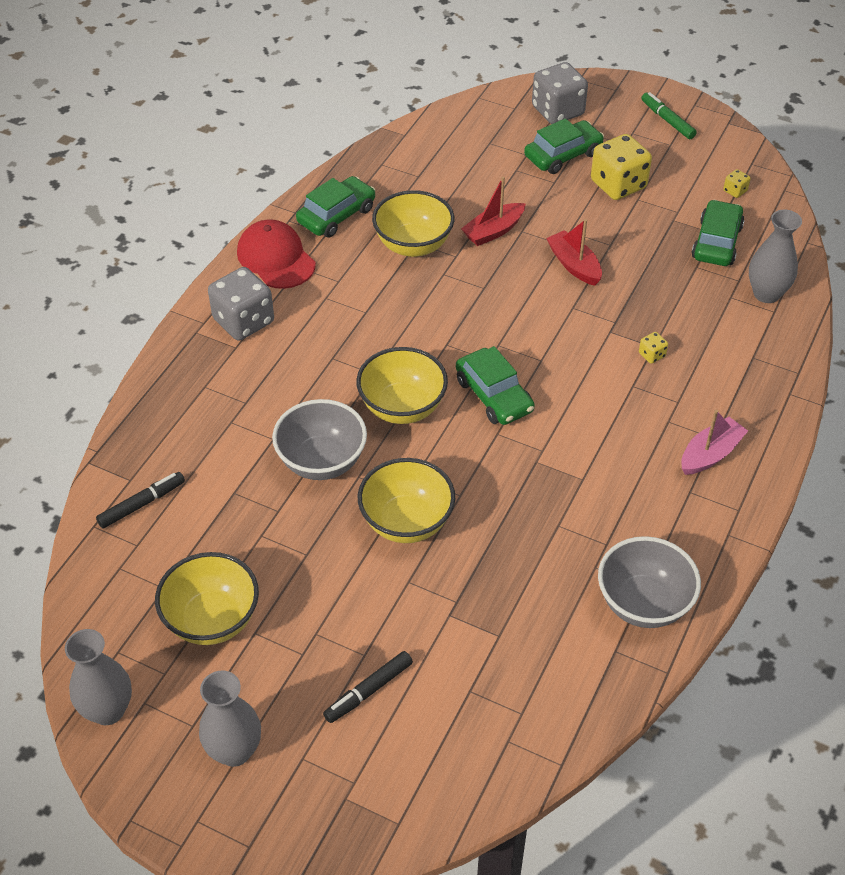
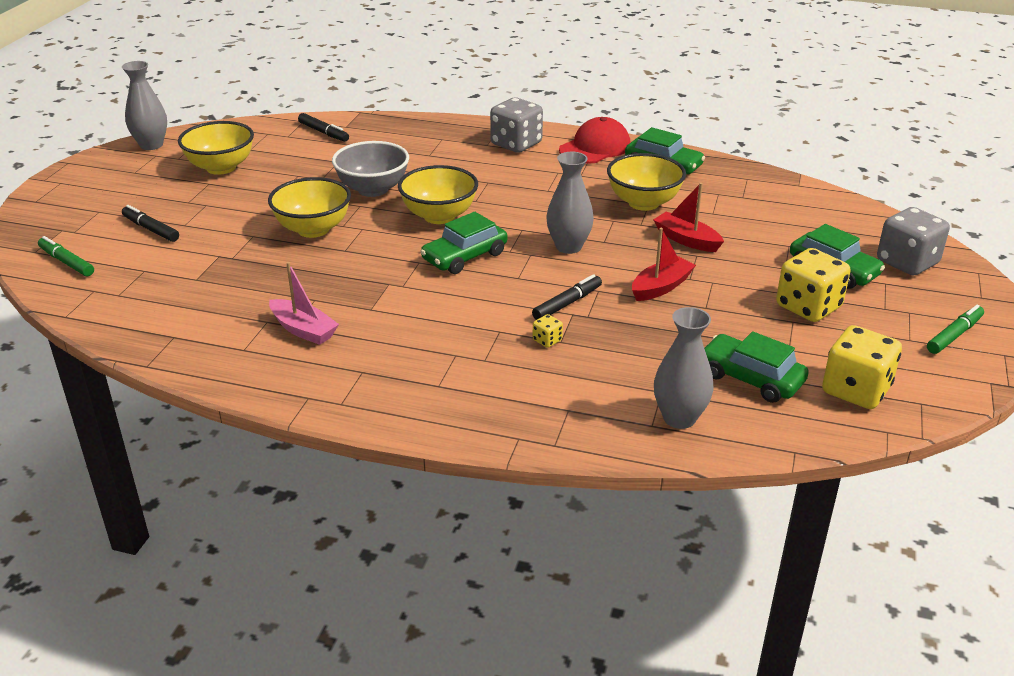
camera: 80 degrees right, 15 degrees down
grey vase [199,671,261,767] -> grey vase moved to [547,152,594,254]
grey bowl [598,536,701,628] -> none
pink boat [681,410,748,475] -> pink boat moved to [269,262,339,345]
green car [692,200,745,266] -> green car turned 150 degrees counterclockwise [704,331,809,403]
yellow dice [723,169,751,198] -> yellow dice [822,325,902,409], size x2.33
none -> green marker [38,236,94,276]
none -> black marker [532,274,602,320]

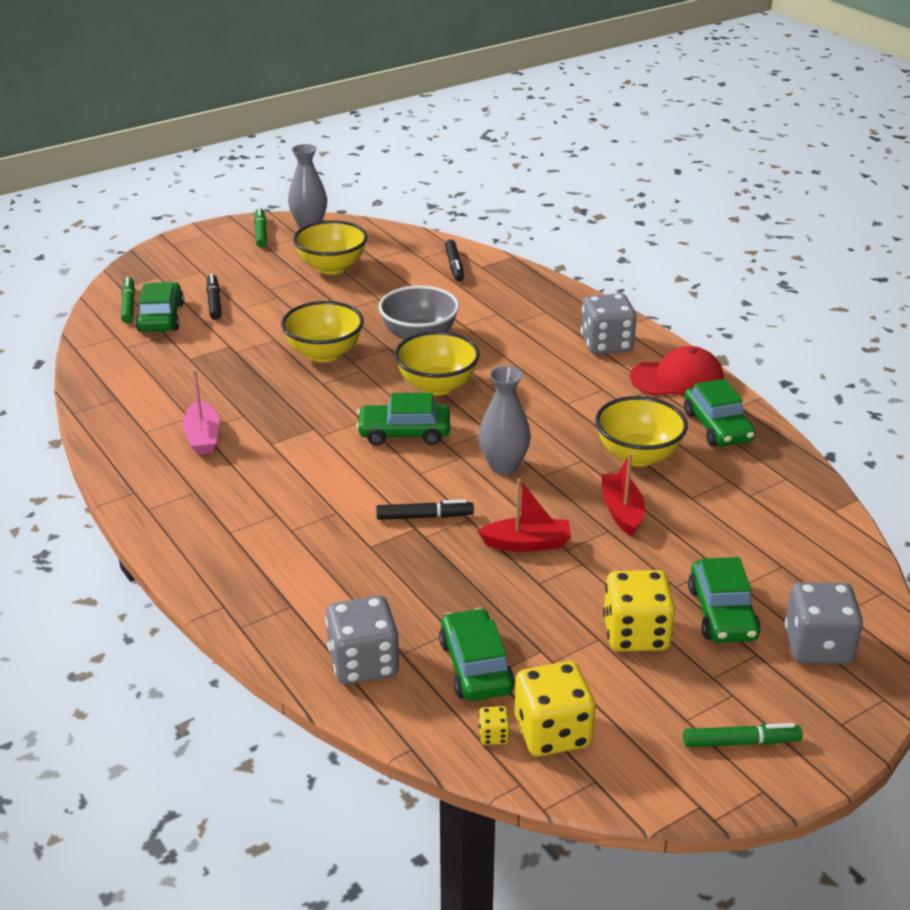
camera: 40 degrees right, 0 degrees up
yellow dice [533,314,563,348] -> yellow dice moved to [479,706,510,745]
grey vase [654,307,713,429] -> grey dice [325,596,400,685]
none -> green car [135,282,184,332]
none -> green marker [254,207,267,247]

